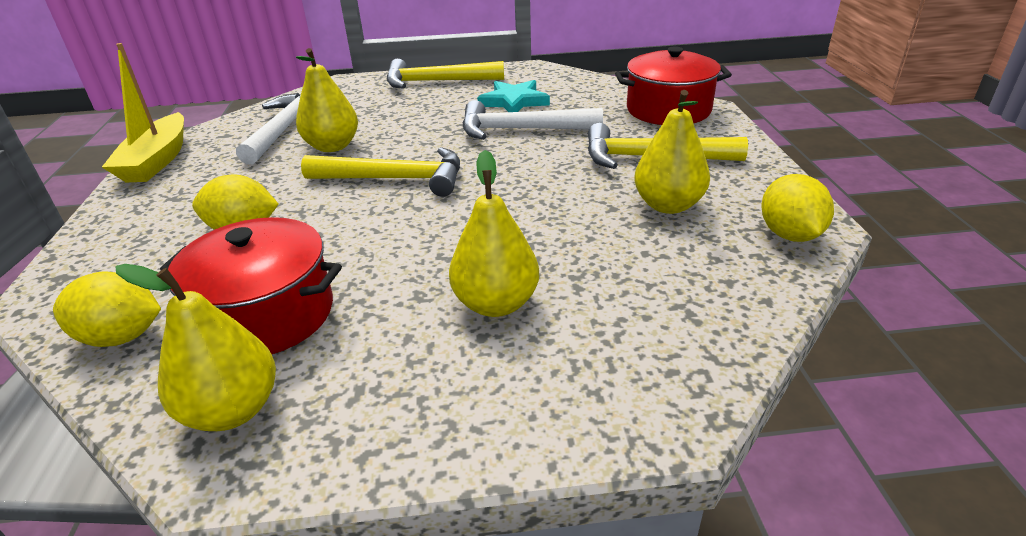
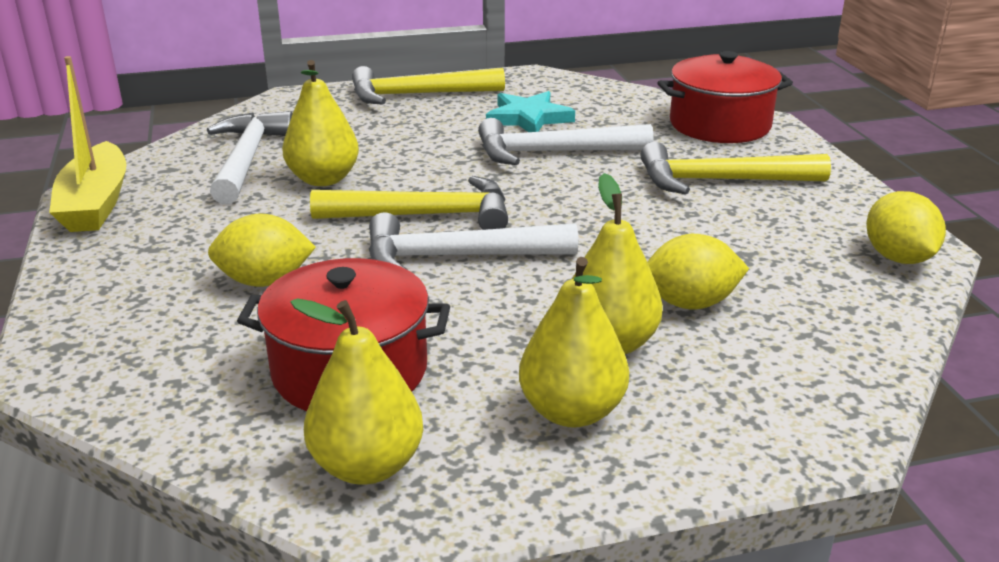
camera: 10 degrees left, 5 degrees down
yellow lemon [53,271,161,347] -> yellow lemon moved to [647,234,749,310]
yellow pear [634,90,710,214] -> yellow pear moved to [519,257,629,428]
none -> white hammer [369,212,578,270]

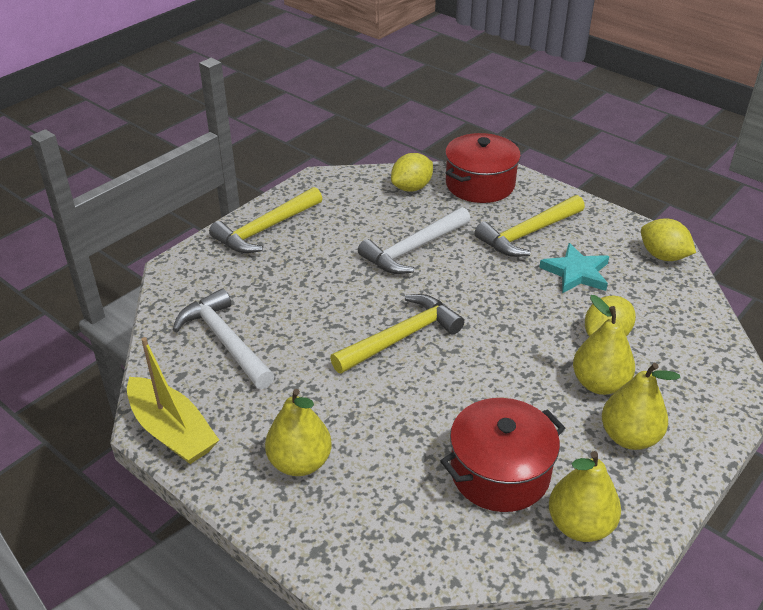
camera: 35 degrees left, 10 degrees up
yellow lemon [208,214,316,287] -> yellow lemon moved to [391,153,433,192]
yellow pear [282,60,359,186] -> yellow pear moved to [265,389,332,476]
white hammer [369,212,578,270] -> none
turquoise star [486,91,575,132] -> turquoise star moved to [539,243,609,293]

